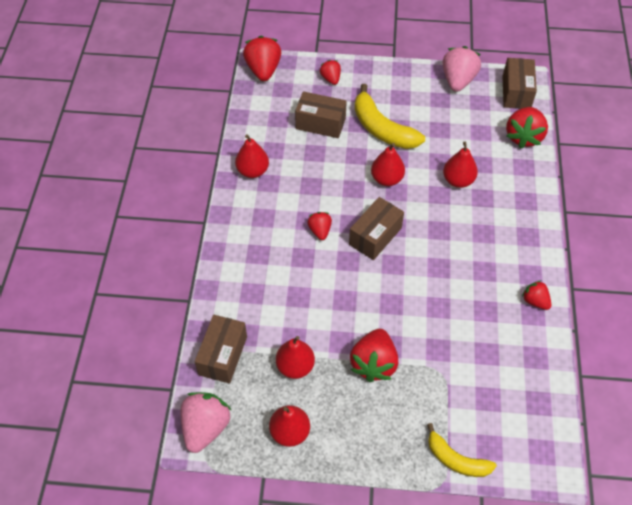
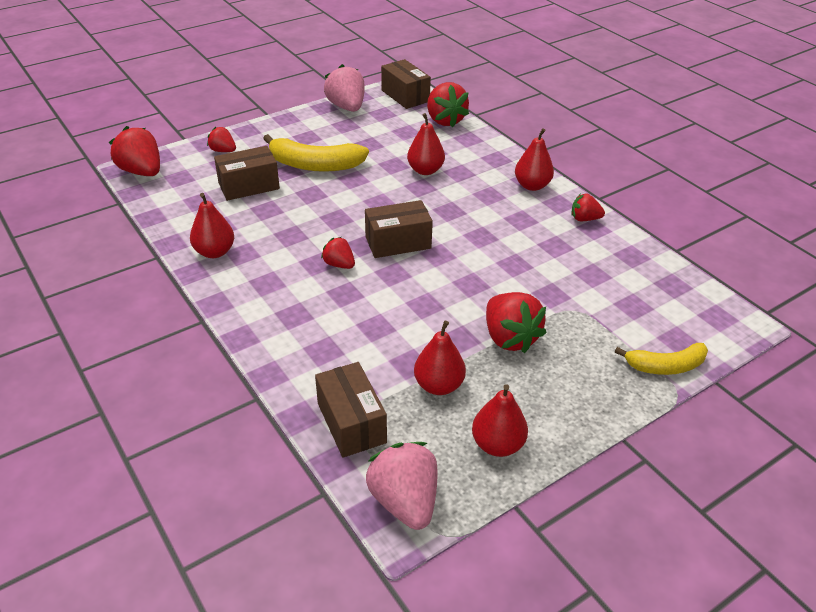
camera: 40 degrees left, 15 degrees down
brown box [349,197,404,260] -> brown box turned 75 degrees clockwise [365,200,433,258]
red pear [371,143,405,186] -> red pear moved to [515,128,554,191]

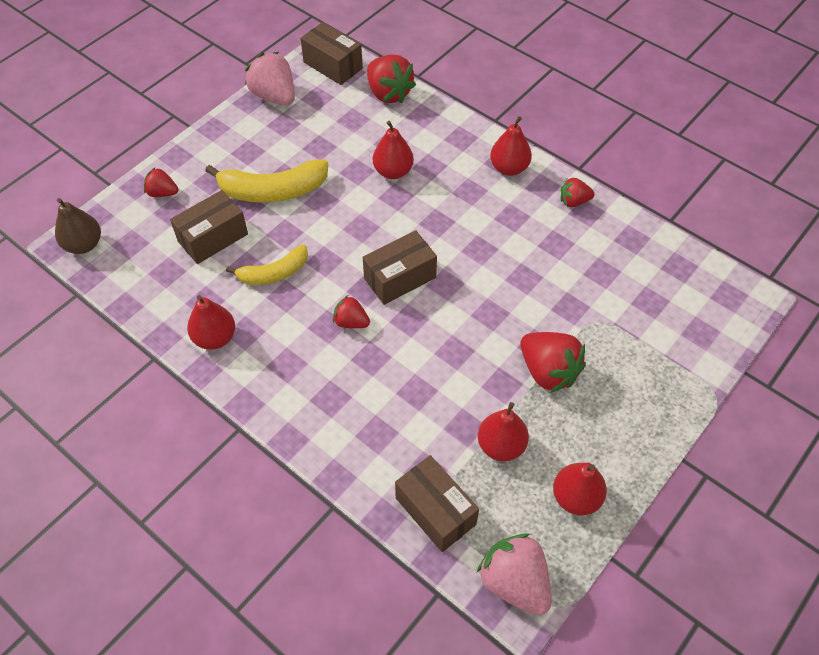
camera: 15 degrees left, 15 degrees up
red strawberry [109,126,160,176] -> brown pear [55,198,101,254]
yellow banana [615,343,708,375] -> yellow banana moved to [226,245,308,285]

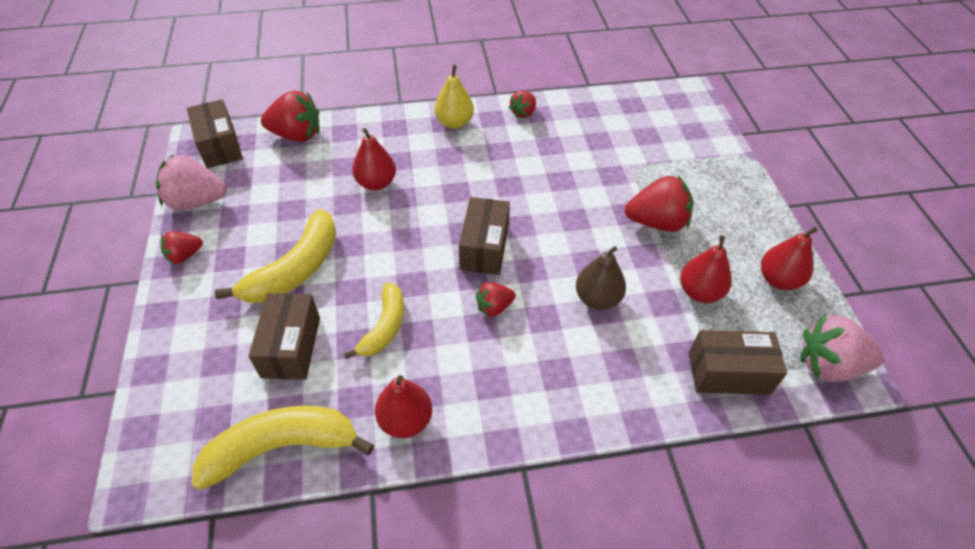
camera: 50 degrees left, 5 degrees down
brown pear [55,198,101,254] -> brown pear moved to [576,246,626,310]
red strawberry [144,168,178,197] -> red strawberry moved to [161,231,203,264]
brown box [301,22,363,85] -> brown box turned 75 degrees clockwise [187,99,243,168]
red pear [490,116,532,176] -> yellow pear [435,65,474,129]
none -> yellow banana [192,405,374,490]

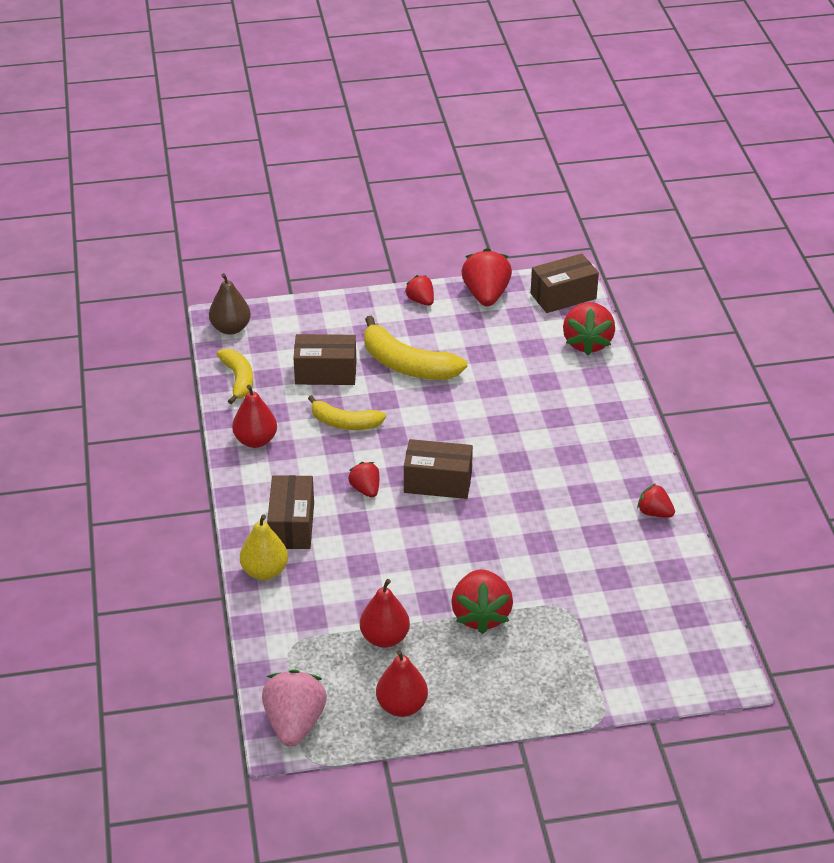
camera: 90 degrees right, 10 degrees down
pink strawberry [156,154,227,210] -> red strawberry [462,248,512,306]
yellow banana [192,405,374,490] -> yellow banana [217,349,253,404], size x0.64
red pear [352,128,396,191] -> none
yellow pear [435,65,474,129] -> yellow pear moved to [240,514,288,580]
brown pear [576,246,626,310] -> brown pear moved to [209,273,251,335]
brown box [689,330,787,395] -> brown box moved to [267,475,314,549]

